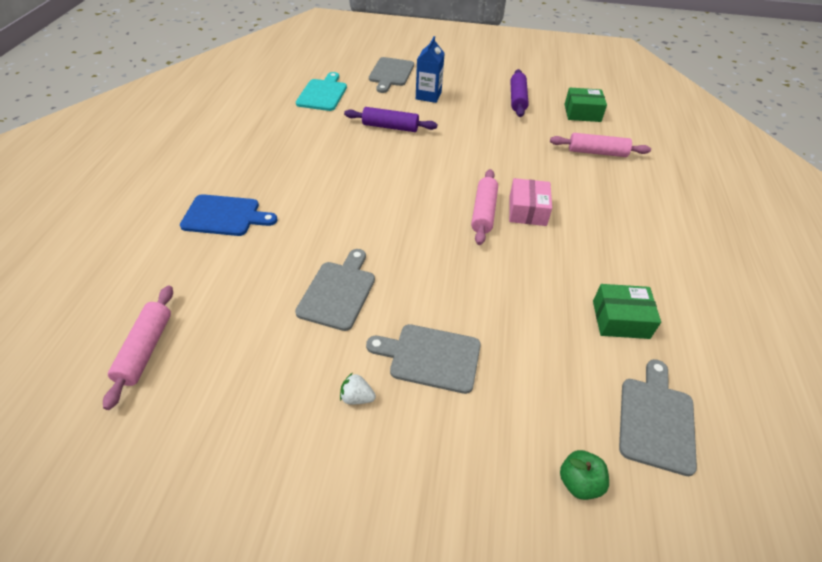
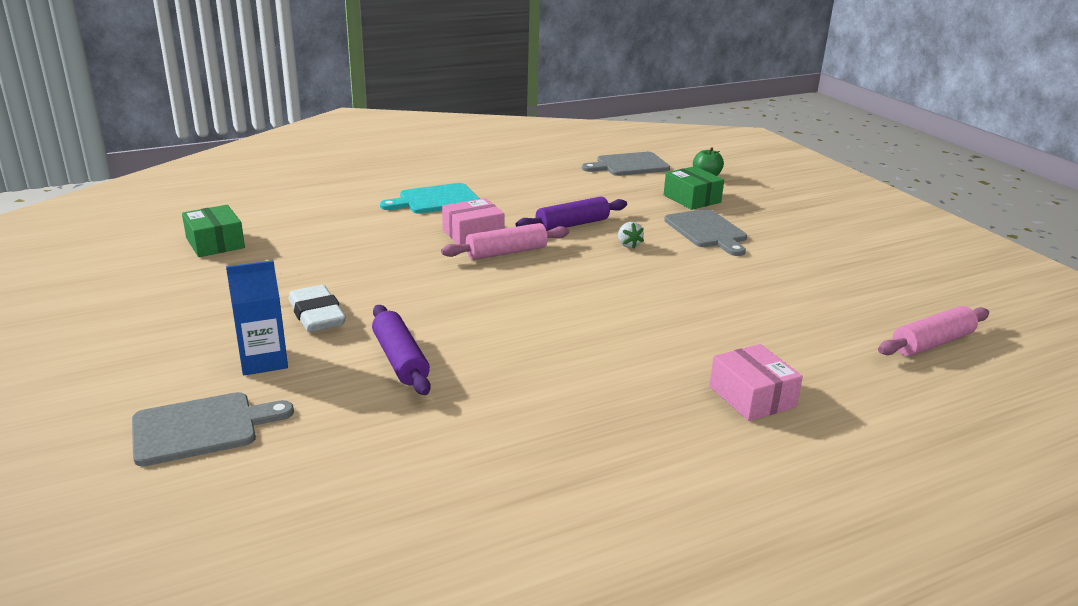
camera: 125 degrees left, 20 degrees down
blue cutting board [180,194,277,236] -> pink box [709,344,803,421]
grey cutting board [295,249,375,331] -> none
turquoise cutting board [296,72,347,111] -> turquoise cutting board moved to [380,183,479,214]
white strawberry [340,373,376,404] -> white strawberry moved to [618,222,644,249]
purple rolling pin [511,69,529,117] -> purple rolling pin moved to [516,196,627,231]
pink rolling pin [550,133,651,157] -> none
green box [593,284,661,339] -> green box moved to [664,166,724,210]
none -> white eraser [288,285,346,332]

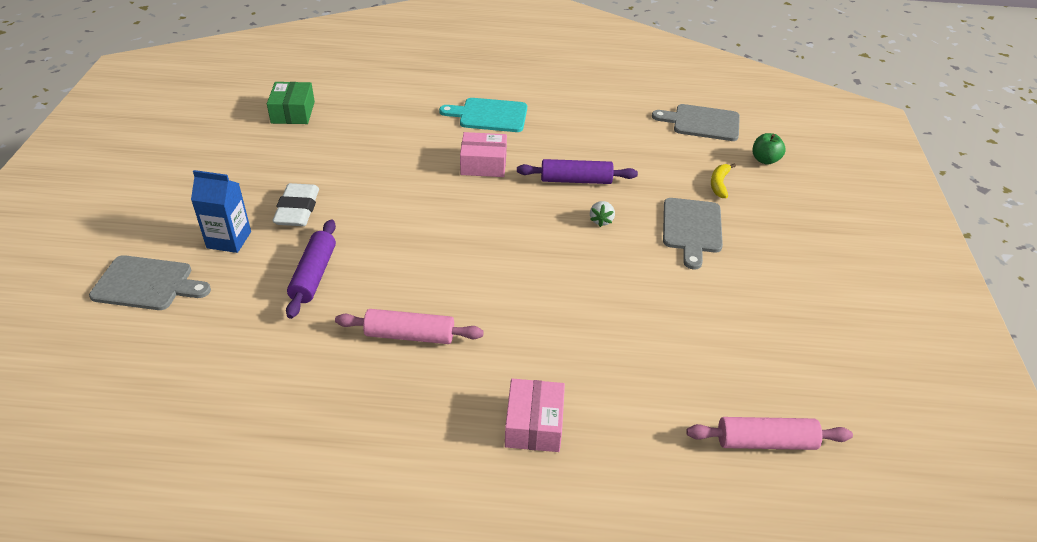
camera: 30 degrees right, 15 degrees up
pink rolling pin [441,223,569,260] -> pink rolling pin moved to [335,309,484,344]
green box [664,166,724,210] -> yellow banana [711,163,736,198]

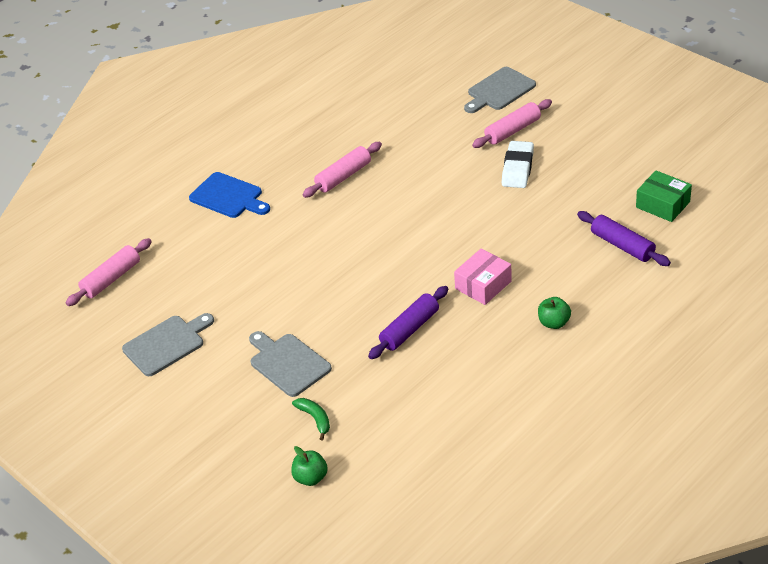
camera: 135 degrees right, 0 degrees up
blue carton [191,170,251,253] -> pink rolling pin [472,99,552,148]
white eraser [273,183,319,226] -> white eraser turned 60 degrees clockwise [502,141,534,188]
purple rolling pin [286,219,336,319] -> purple rolling pin moved to [577,211,671,266]
turquoise cutting board [439,98,527,132] -> green apple [538,297,571,329]
pink box [505,379,565,452] -> blue cutting board [189,172,270,218]
white strawberry [590,201,615,227] -> none
grey cutting board [652,104,740,141] -> grey cutting board moved to [122,313,214,376]
yellow banana [711,163,736,198] -> green banana [292,398,330,440]

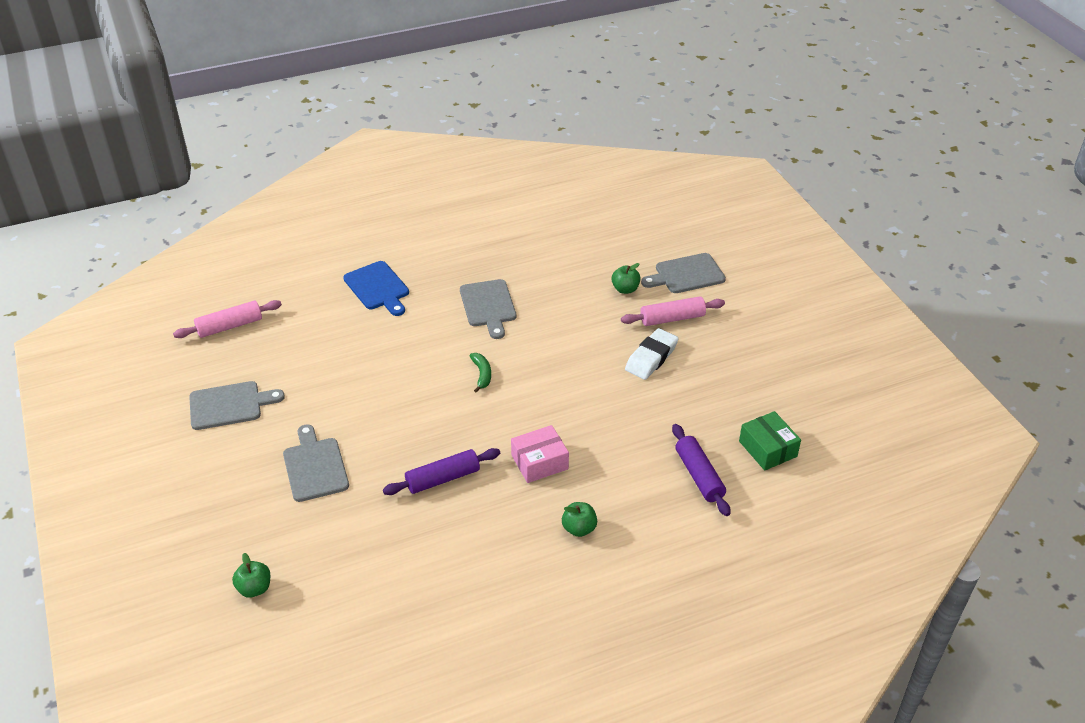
camera: 20 degrees right, 0 degrees up
green banana [292,398,330,440] -> green banana moved to [470,353,491,393]
pink rolling pin [302,142,382,198] -> grey cutting board [460,279,516,339]
none -> green apple [612,263,640,294]

